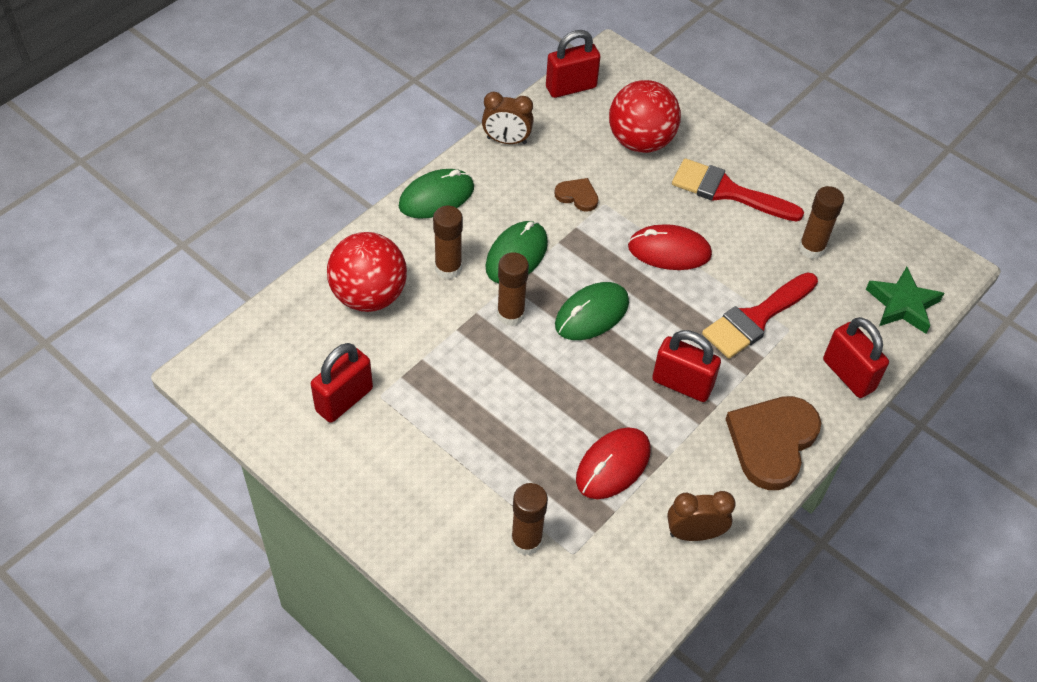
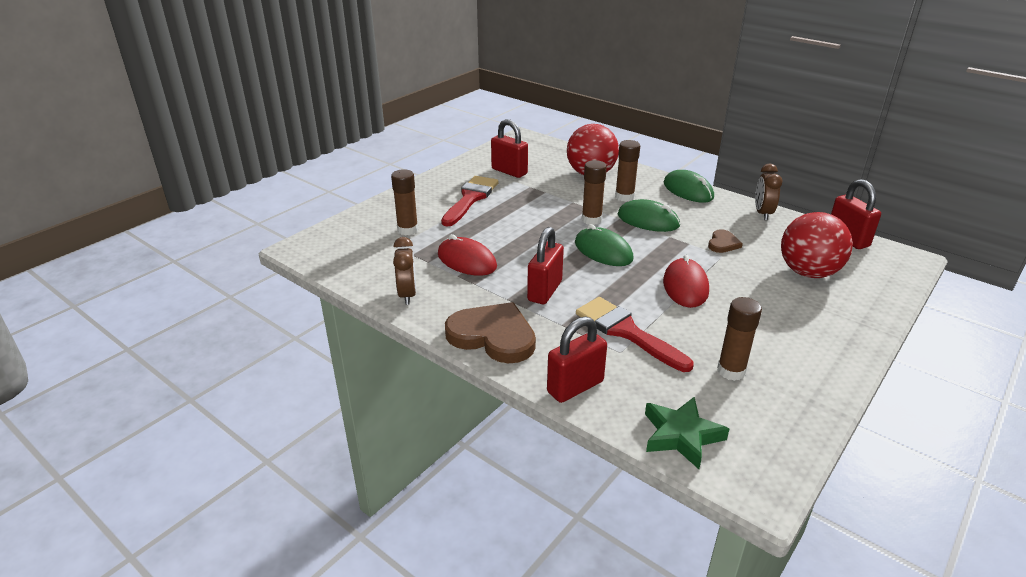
camera: 90 degrees right, 20 degrees down
red brush [672,158,804,222] -> red brush moved to [441,176,499,227]

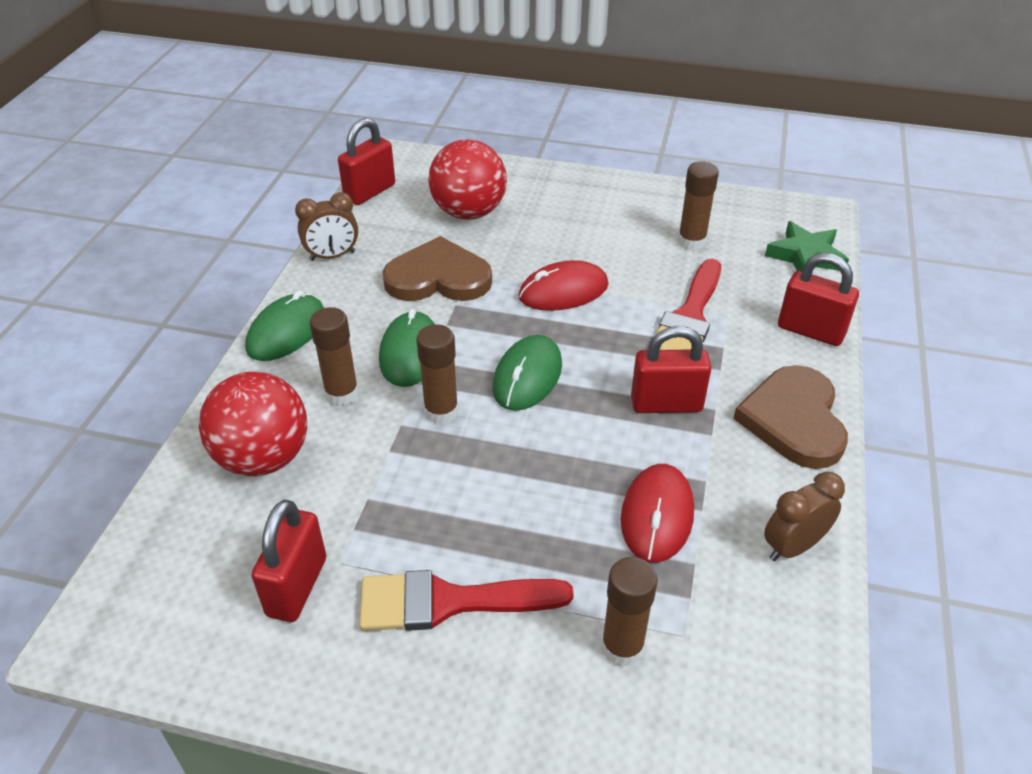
camera: 115 degrees left, 10 degrees up
brown heart [708,229,743,253] -> brown heart [383,236,492,301], size x2.06

